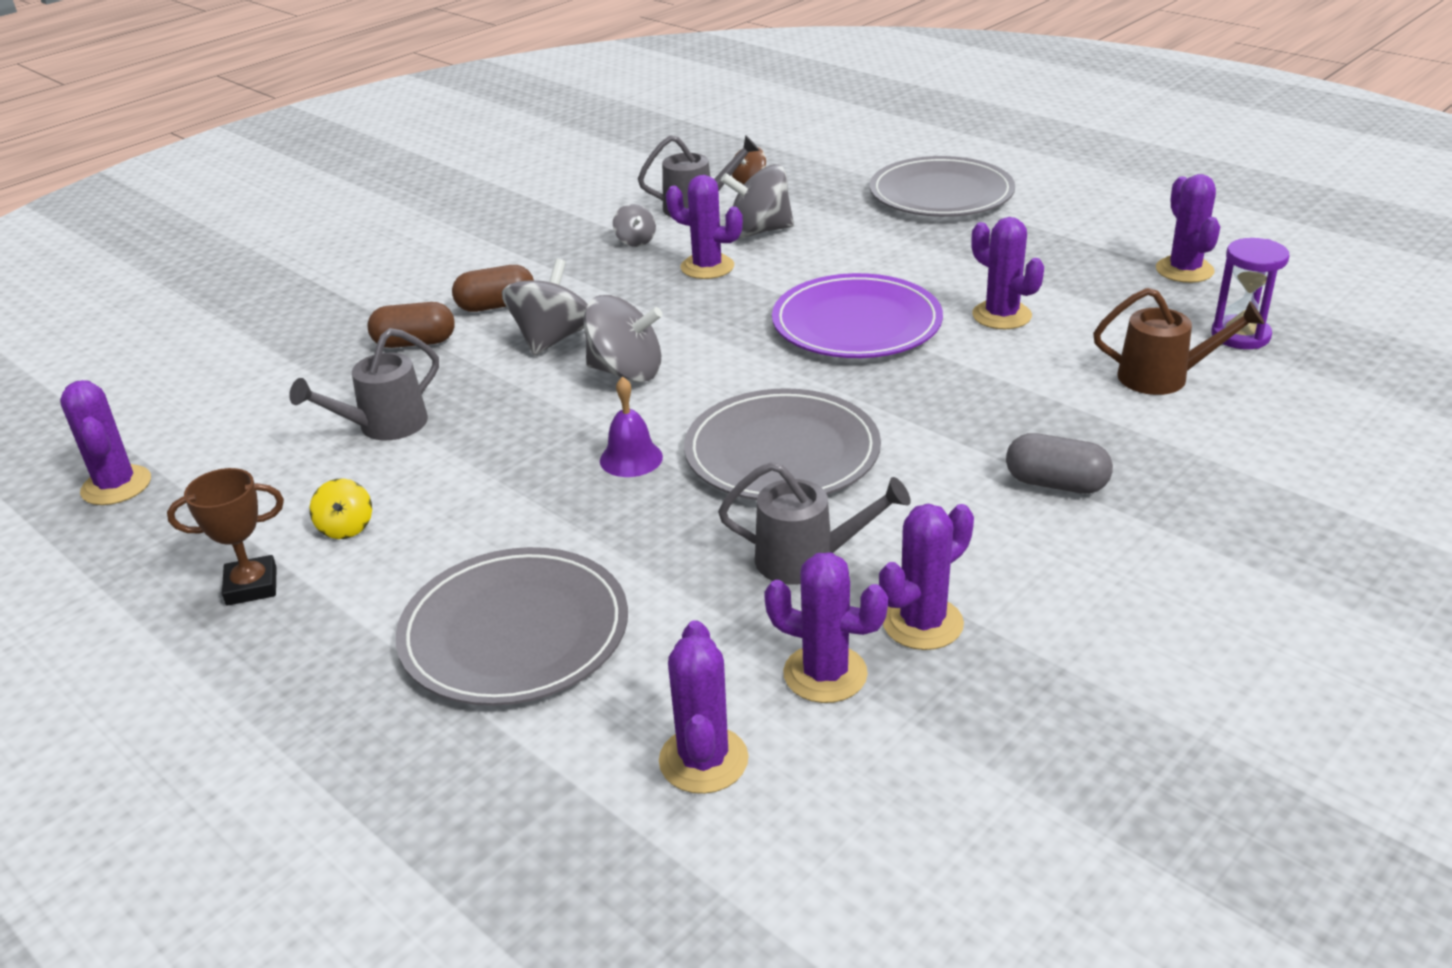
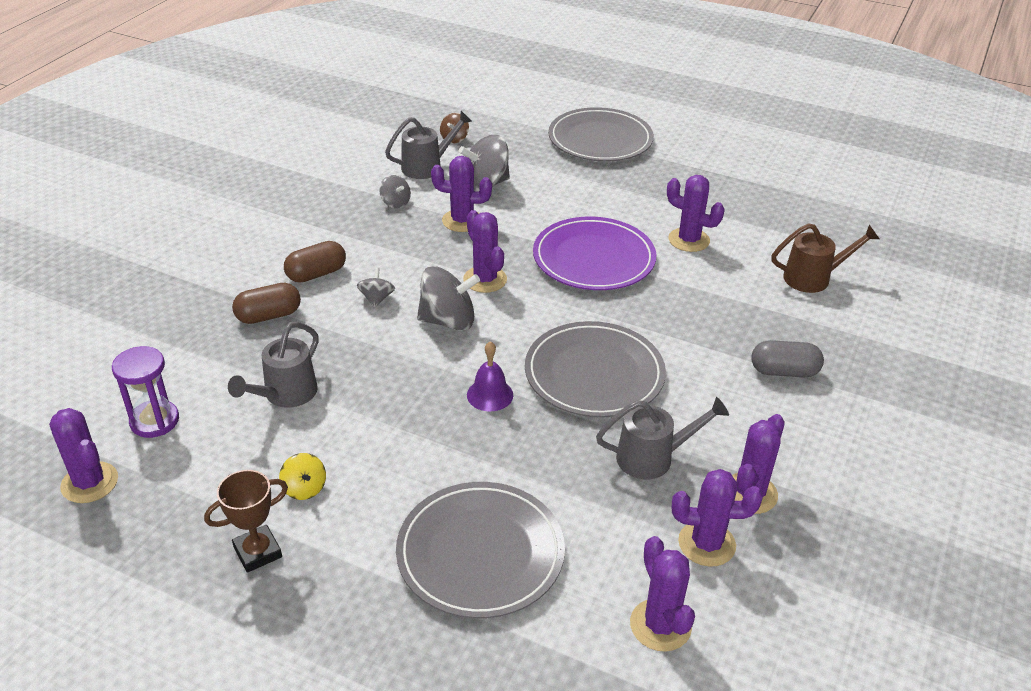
camera: 20 degrees left, 5 degrees up
grey spinning top [502,259,588,355] -> grey spinning top [357,267,395,308], size x0.53
purple cactus [1156,174,1220,283] -> purple cactus moved to [463,210,507,293]
purple hourglass [1211,238,1289,349] -> purple hourglass moved to [112,346,179,438]

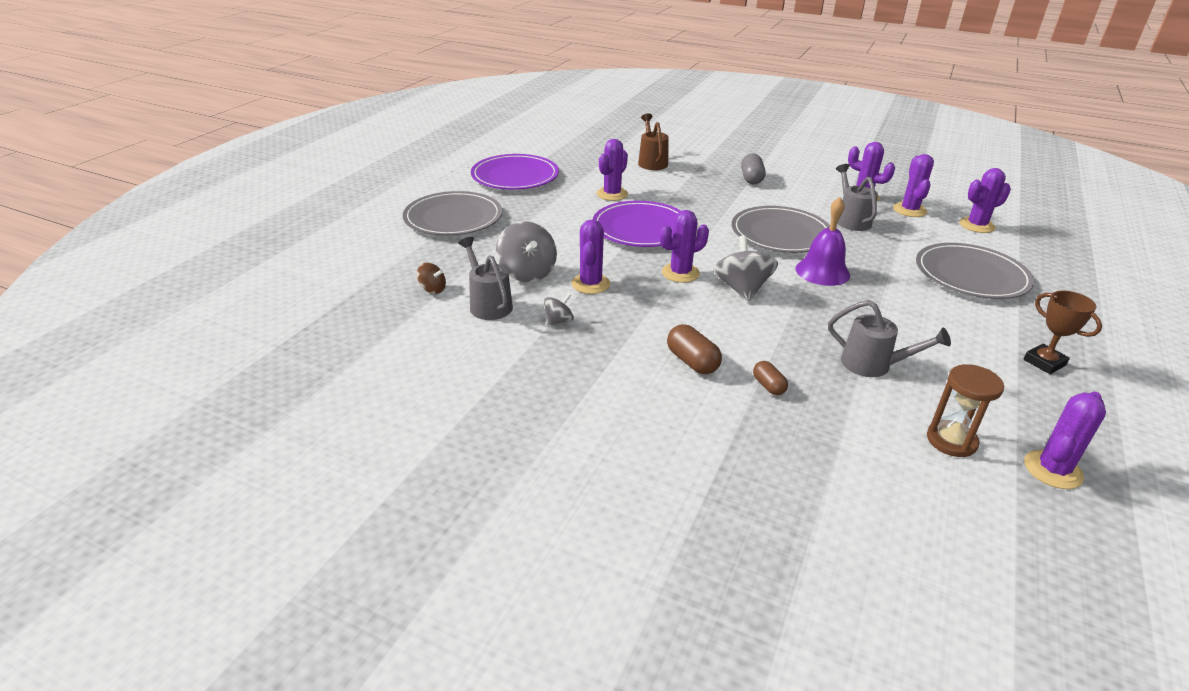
camera: 90 degrees left, 5 degrees down
purple hourglass [112,346,179,438] -> brown hourglass [927,364,1004,457]
brown capsule [232,283,301,324] -> brown capsule [753,361,788,395], size x0.63
yellow spinning top [279,453,326,500] -> none
grey spinning top [357,267,395,308] -> none
purple bell [467,341,513,411] -> purple bell [796,197,850,286], size x1.51
none -> purple plate [471,154,559,190]

